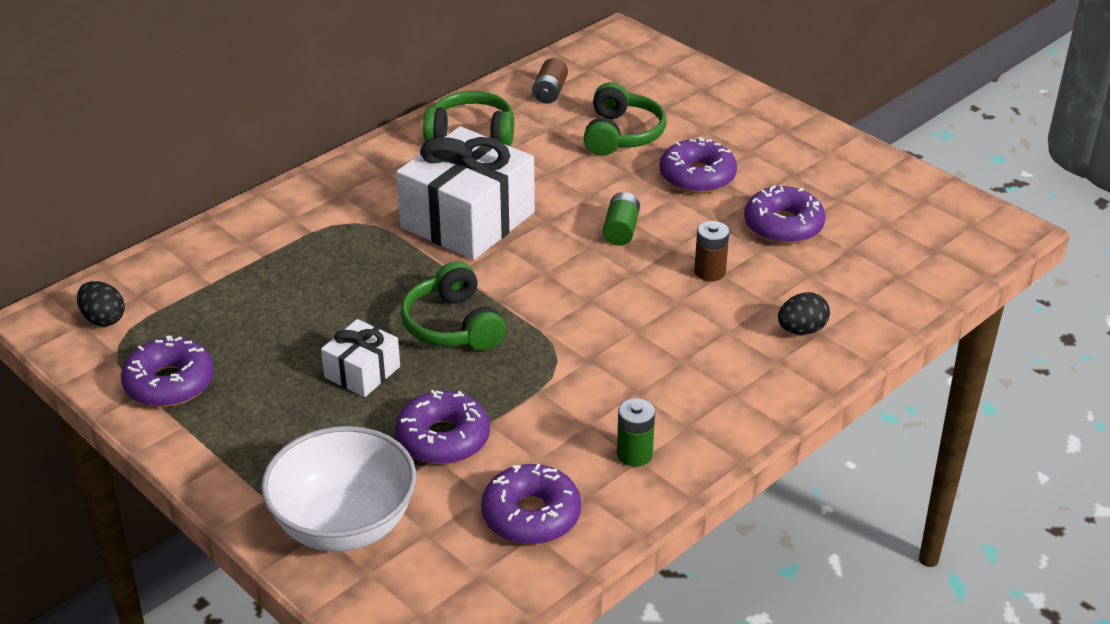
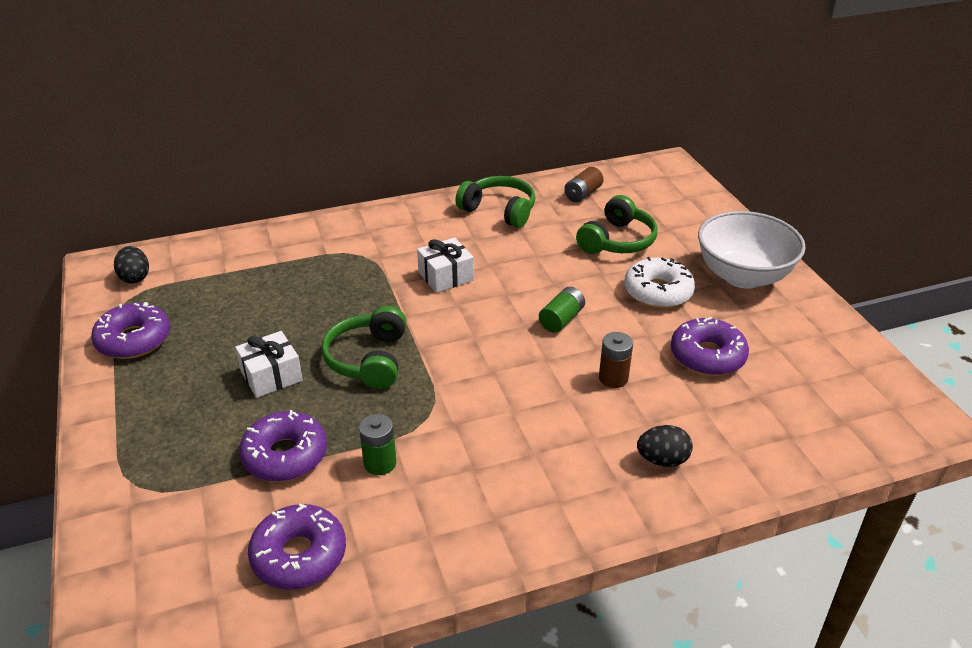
camera: 25 degrees right, 0 degrees up
white bowl [261,426,416,552] -> white bowl moved to [698,211,806,289]
white gift [396,126,535,260] -> white gift [417,237,474,293], size x0.50
green battery [617,398,655,467] -> green battery moved to [359,414,396,475]
purple donut [660,137,737,194] -> white donut [624,257,695,308]

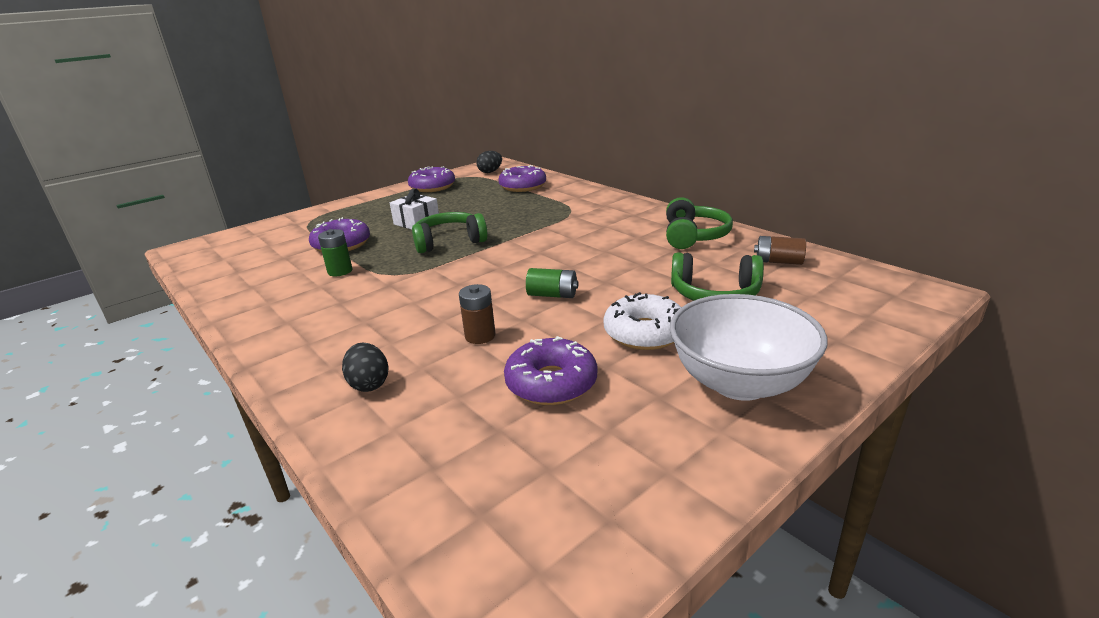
camera: 70 degrees right, 10 degrees down
purple donut [248,504,346,590] -> purple donut moved to [499,165,546,192]
white gift [417,237,474,293] -> none

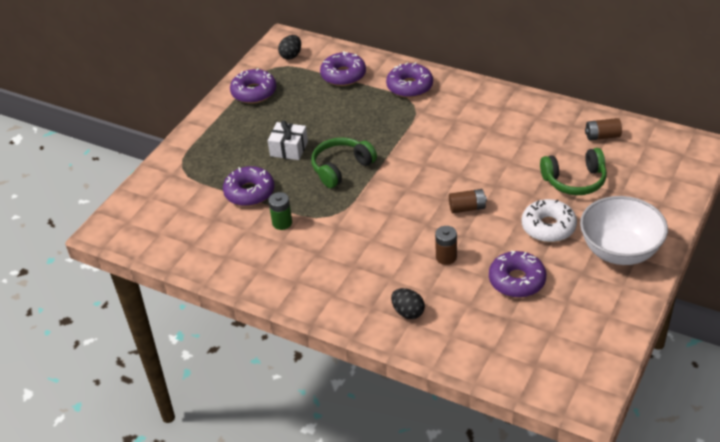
camera: 20 degrees left, 15 degrees up
green battery [526,268,578,298] -> brown battery [449,189,487,213]
green headphones [666,197,733,249] -> none
none -> purple donut [386,62,433,98]

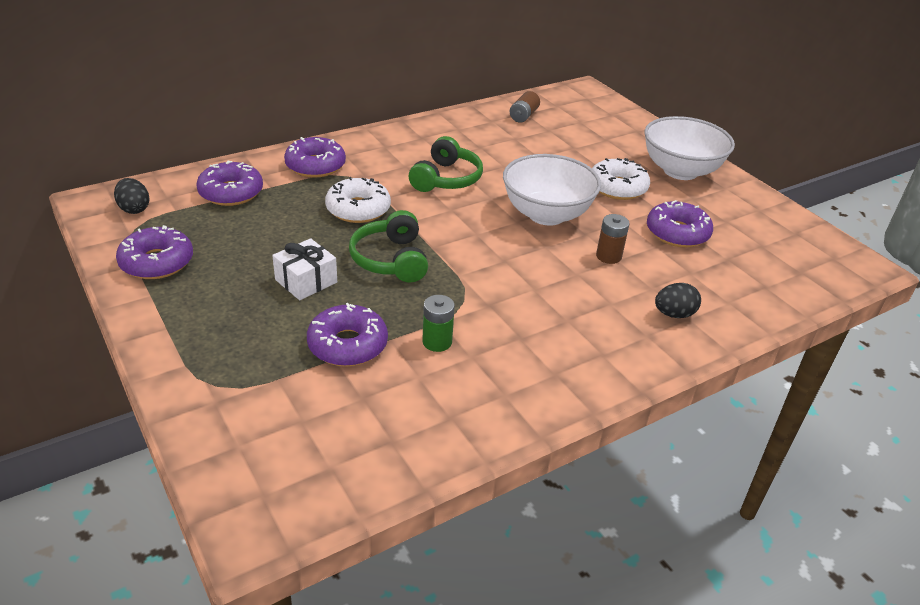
camera: 65 degrees left, 5 degrees down
brown battery [449,189,487,213] -> white bowl [503,154,601,226]
green headphones [540,148,607,195] -> green headphones moved to [409,136,483,192]
none -> white donut [325,177,391,223]

